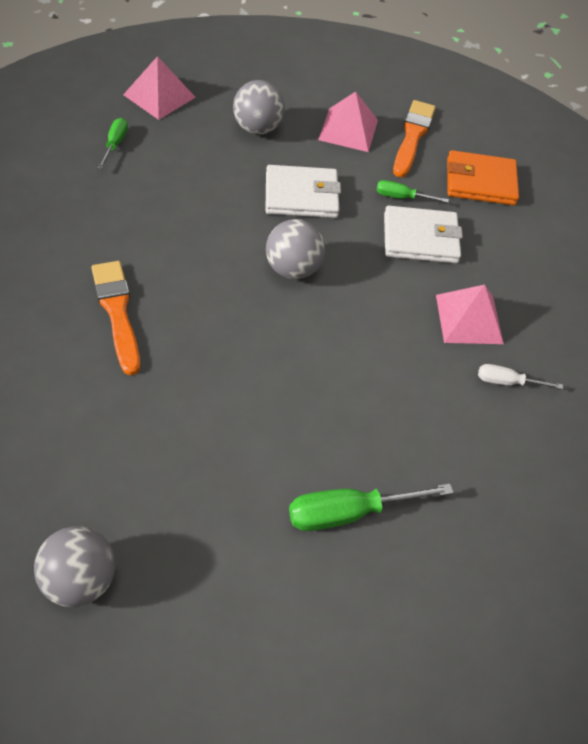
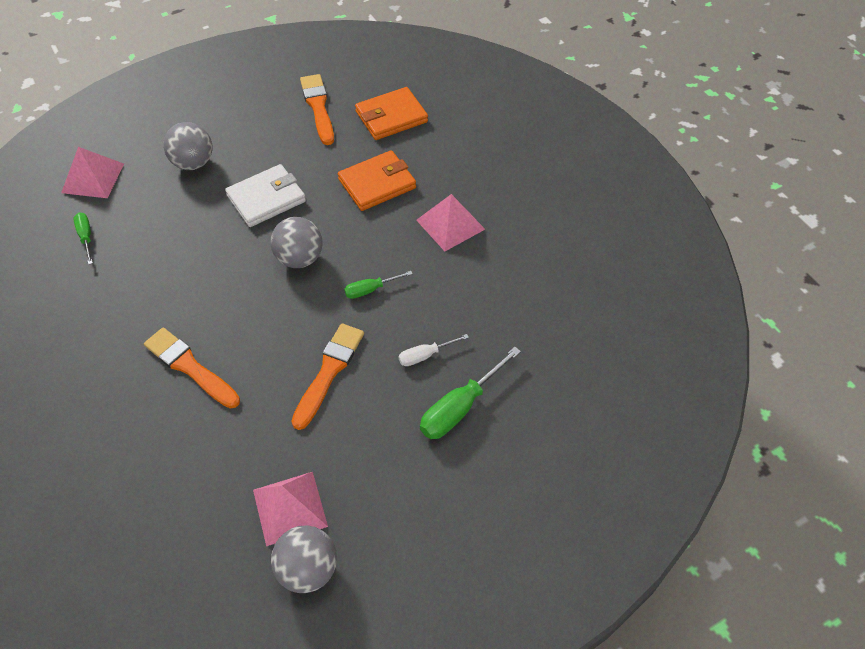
camera: 25 degrees left, 0 degrees up
pink pyramid [318,91,378,152] -> pink pyramid moved to [253,472,328,546]
green screwdriver [376,180,449,203] -> green screwdriver moved to [344,271,413,299]
white wallet [384,206,463,263] -> orange wallet [338,150,416,211]
white screwdriver [478,364,563,389] -> white screwdriver moved to [399,334,469,366]
none -> orange brush [291,323,364,430]

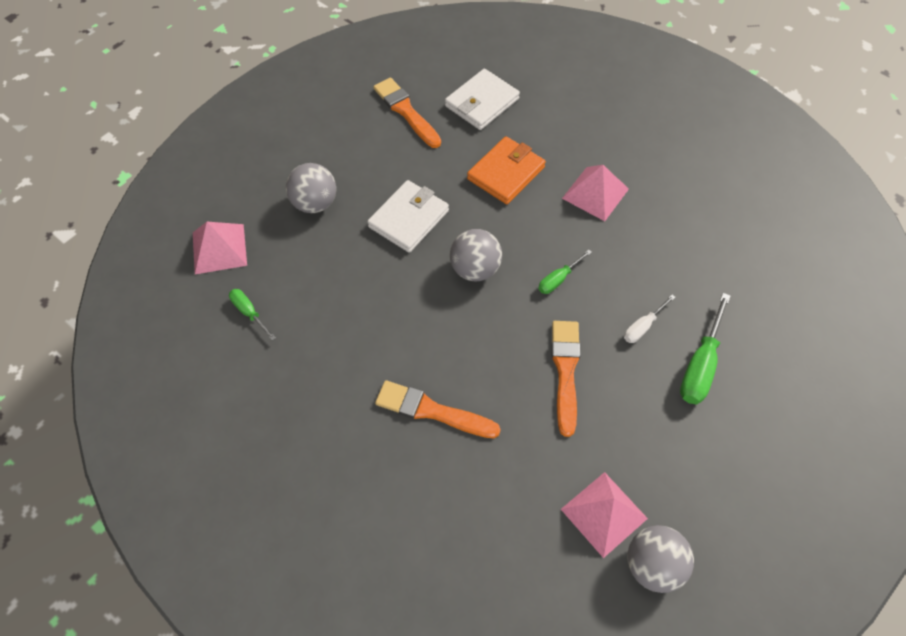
camera: 20 degrees left, 5 degrees up
orange wallet [355,87,428,140] -> white wallet [445,69,520,130]

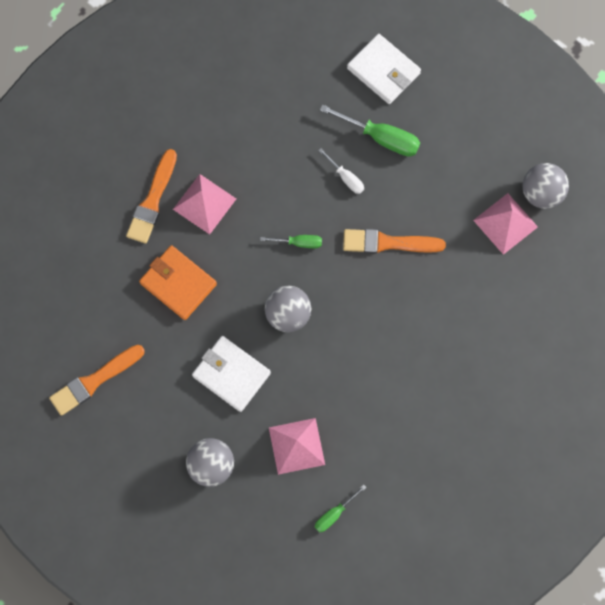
camera: 90 degrees left, 15 degrees up
pink pyramid [193,222,247,274] -> pink pyramid moved to [269,418,325,475]
orange brush [375,380,501,438] -> orange brush moved to [126,149,177,244]
white wallet [445,69,520,130] -> white wallet moved to [347,34,421,104]
green screwdriver [538,250,592,294] -> green screwdriver turned 45 degrees counterclockwise [260,235,322,248]

